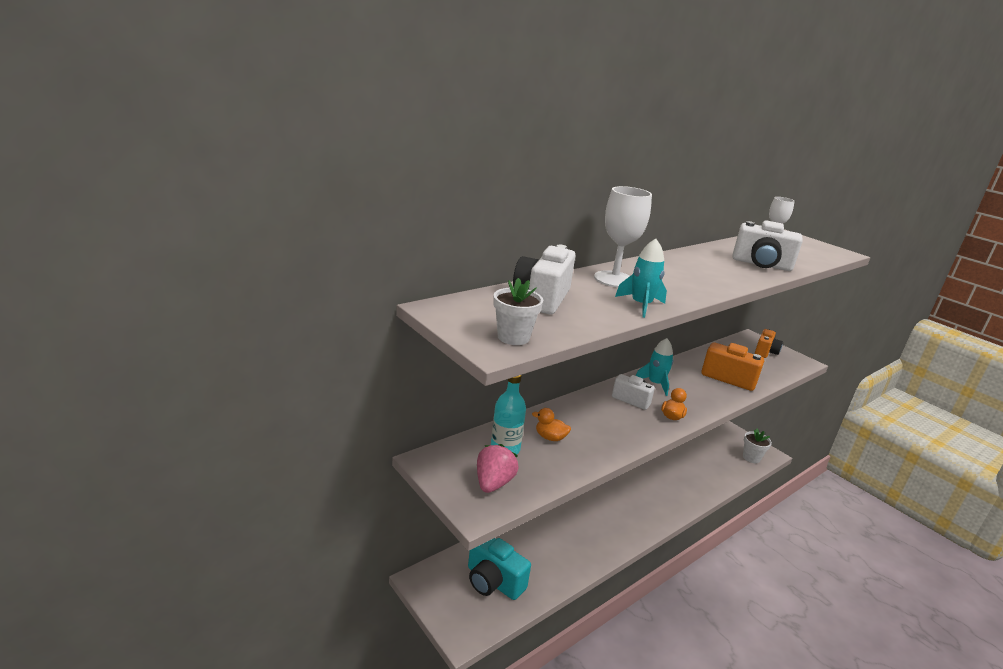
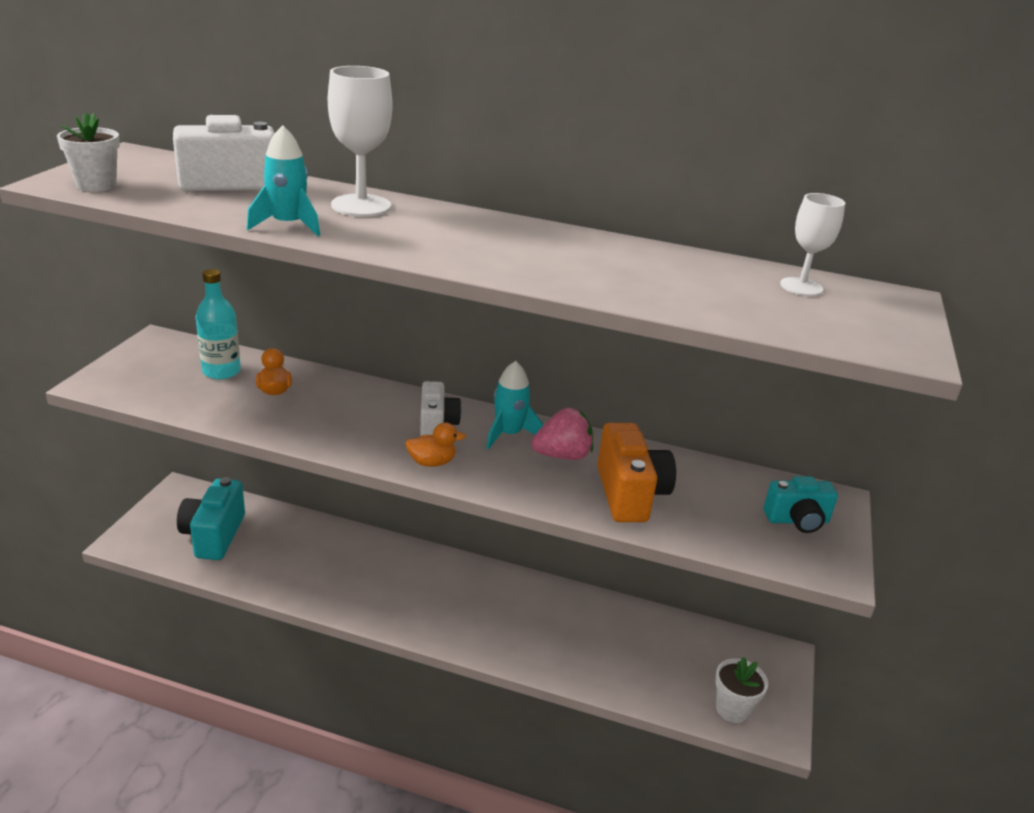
camera: 55 degrees right, 5 degrees up
pink strawberry [477,444,518,493] -> pink strawberry moved to [531,408,593,460]
white camera [732,220,803,271] -> none
orange camera [755,329,783,358] -> turquoise camera [763,476,838,533]

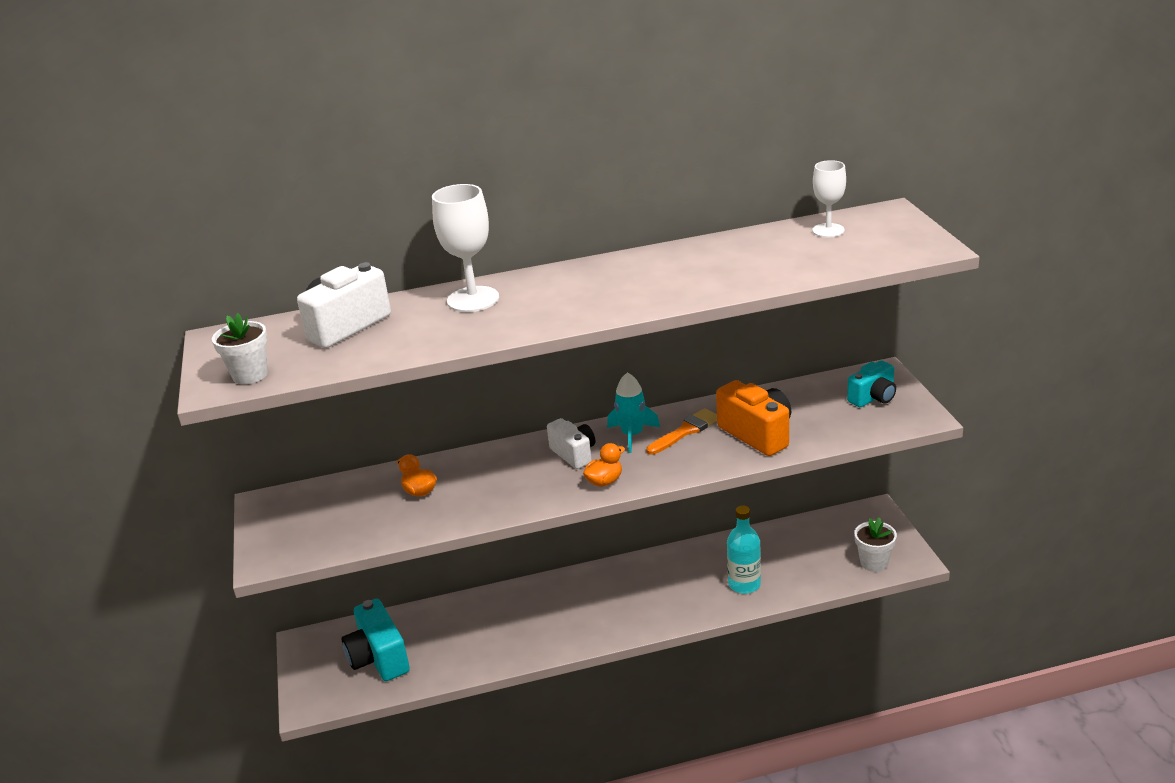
camera: 25 degrees left, 0 degrees up
turquoise bottle [196,269,241,379] -> turquoise bottle moved to [727,505,761,594]
turquoise rocket [247,125,320,236] -> none
pink strawberry [531,408,593,460] -> orange brush [646,408,717,455]

